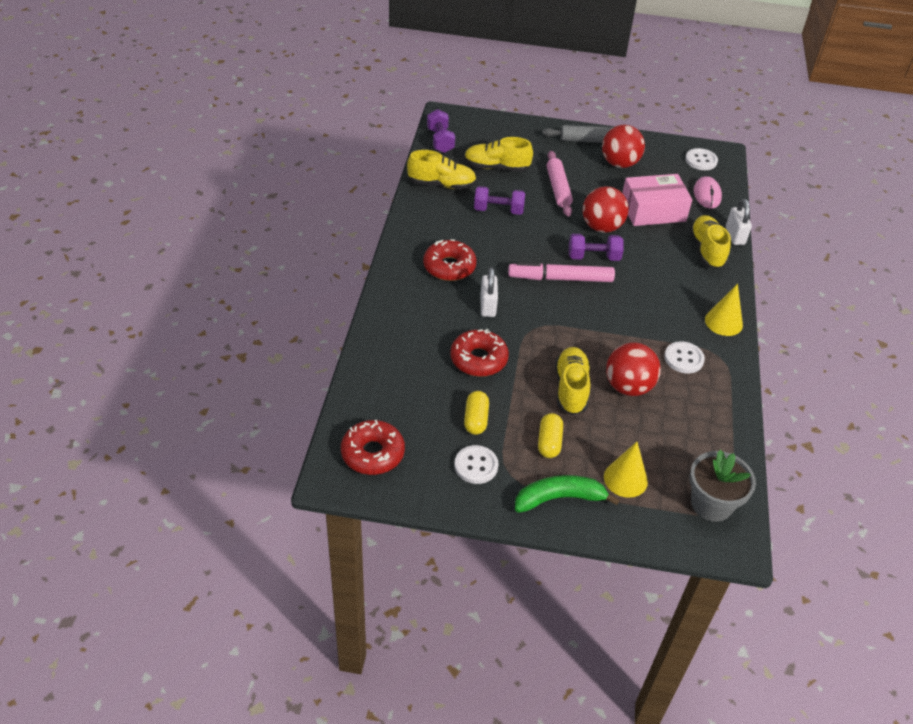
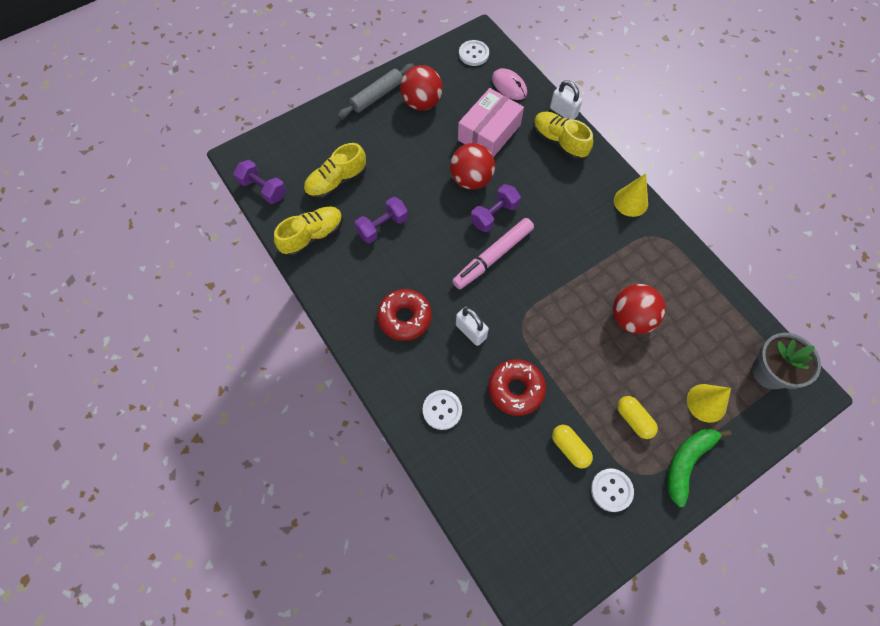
camera: 40 degrees left, 20 degrees up
red donut [341,420,405,475] -> none
pink rolling pin [546,151,573,217] -> none
yellow shoe [555,347,590,415] -> none
white button [664,341,705,373] -> white button moved to [423,390,462,430]

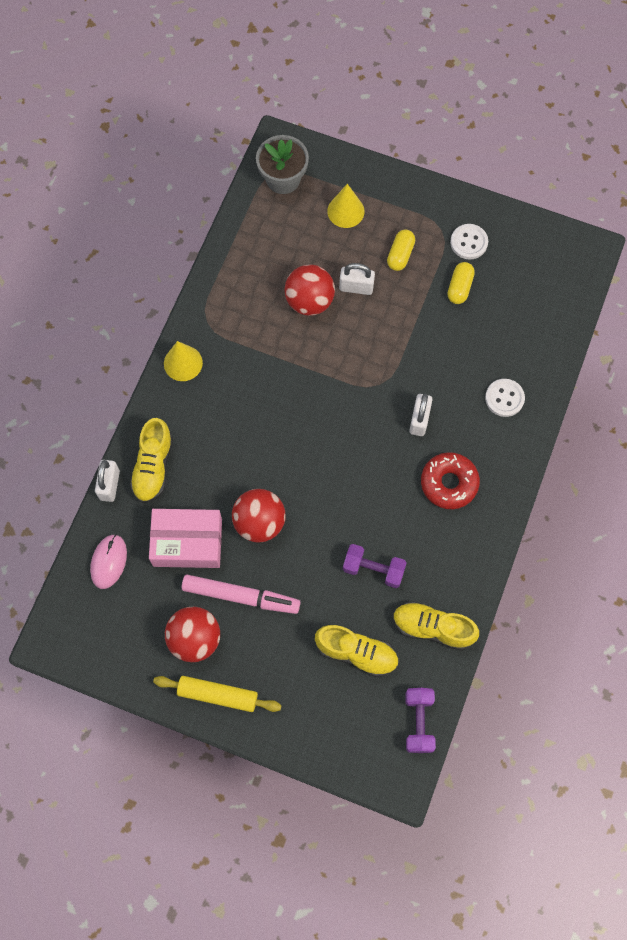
camera: 125 degrees left, 5 degrees up
grey rolling pin [337,64,414,119] -> yellow rolling pin [153,676,282,712]
pink marker [452,218,534,289] -> pink marker moved to [181,575,300,614]
white button [459,40,489,66] -> none
purple dumbbell [471,184,521,232] -> none
red donut [488,359,546,416] -> none
green banana [667,429,732,507] -> none
none -> white padlock [339,263,375,295]

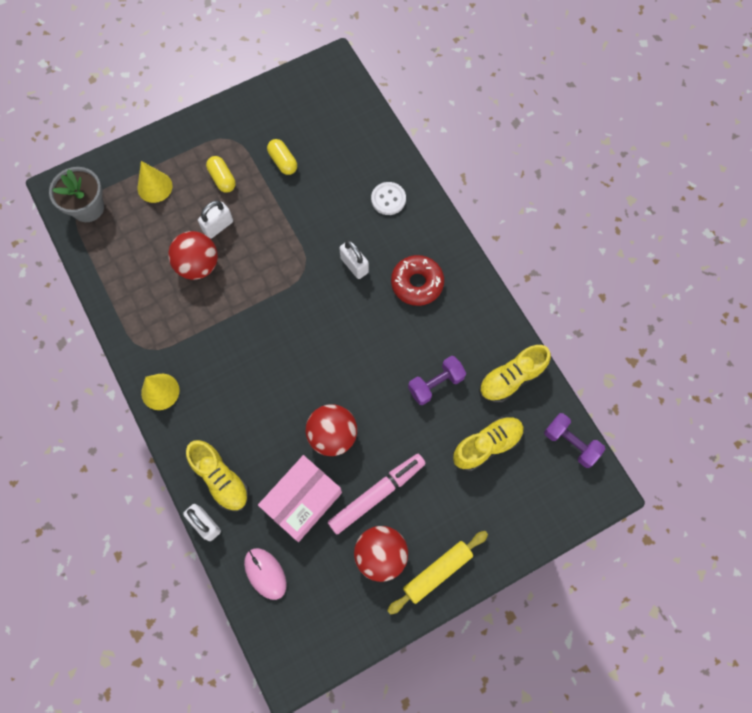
camera: 50 degrees left, 0 degrees up
white button [450,224,488,259] -> none

